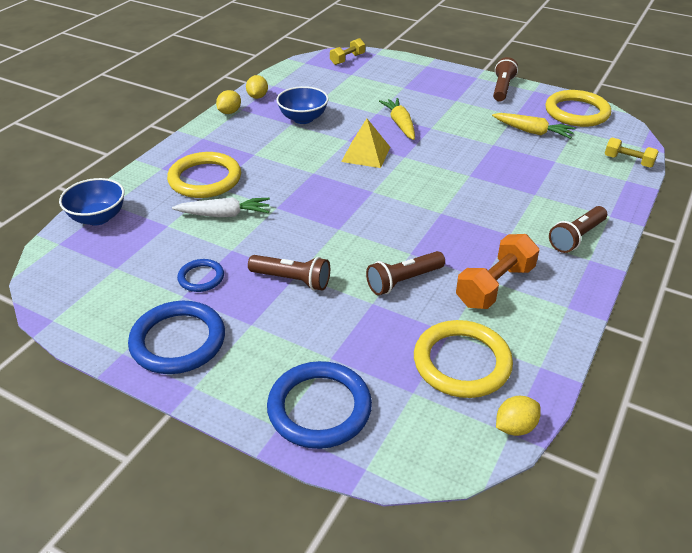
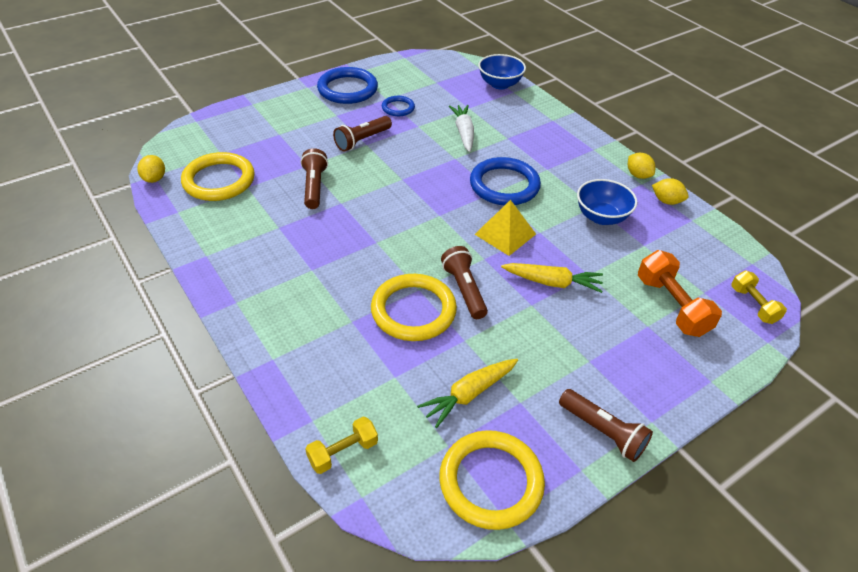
camera: 115 degrees right, 5 degrees up
yellow ring [167,152,241,198] -> yellow ring moved to [371,274,457,341]
white carrot [172,197,270,217] -> white carrot turned 150 degrees clockwise [449,105,474,152]
blue ring [267,361,372,449] -> blue ring moved to [470,157,541,206]
orange dumbbell [456,234,539,309] -> orange dumbbell moved to [638,250,722,337]
brown flashlight [549,206,607,253] -> brown flashlight moved to [441,246,488,319]

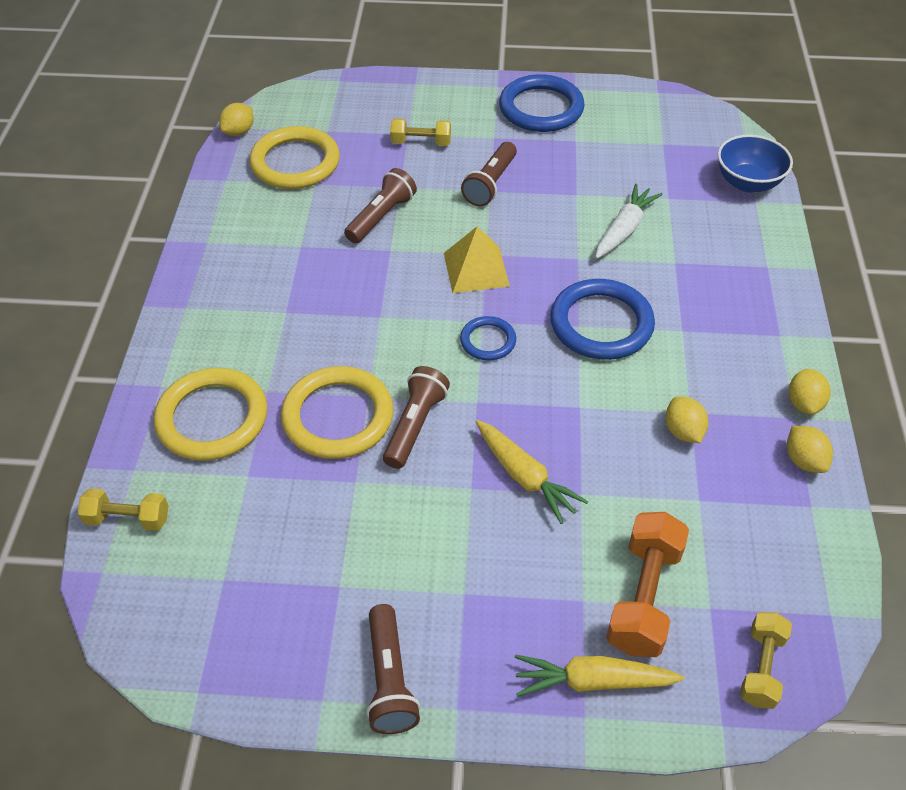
camera: 40 degrees right, 5 degrees up
brown flashlight [333,116,392,151] -> brown flashlight turned 60 degrees counterclockwise [461,142,517,206]
blue ring [382,96,415,116] -> blue ring moved to [460,316,516,361]
yellow carrot [417,359,518,428] -> yellow carrot moved to [515,655,684,697]
yellow ring [439,430,545,530] -> yellow ring moved to [154,368,267,461]
yellow pyramid [474,200,536,256] -> yellow pyramid moved to [444,226,510,293]
blue bowl [577,179,637,225] -> yellow lemon [666,397,708,443]
none -> yellow dumbbell [390,118,451,146]

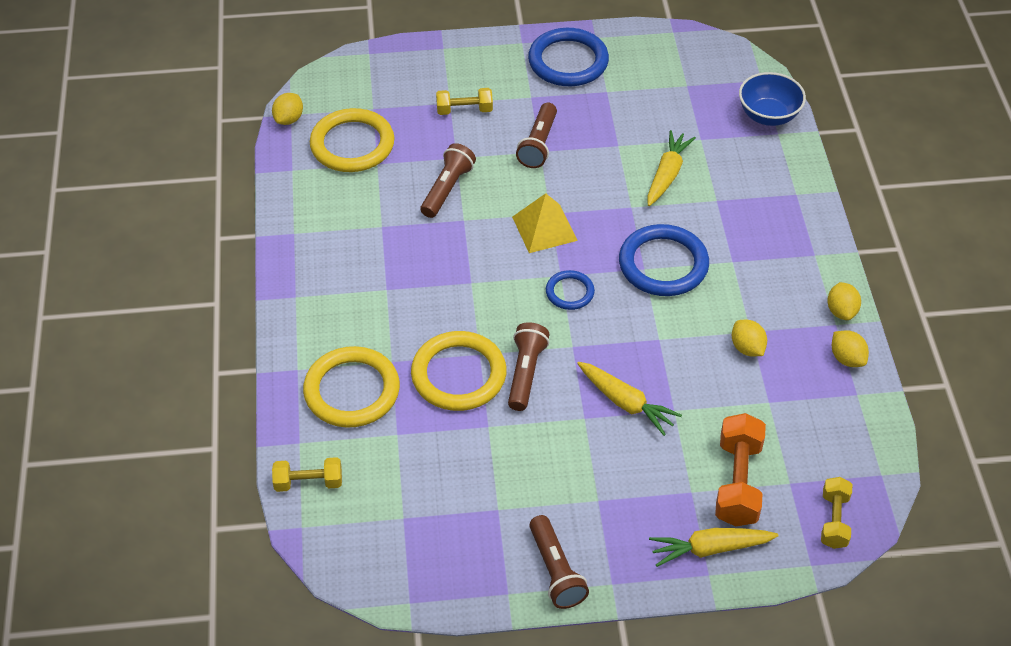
camera: 10 degrees left, 0 degrees up
white carrot [595,184,663,259] -> yellow carrot [647,130,696,206]

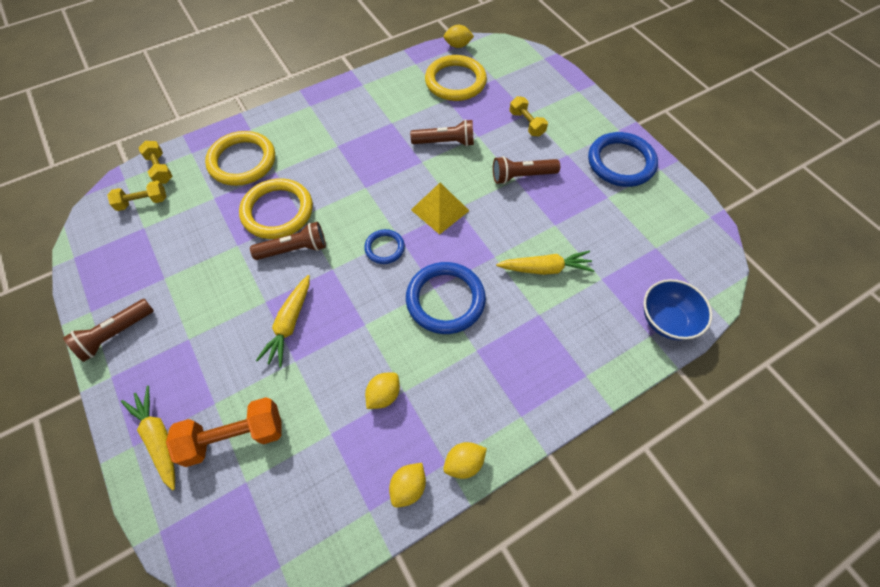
camera: 65 degrees right, 10 degrees up
yellow dumbbell [821,477,852,549] -> yellow dumbbell moved to [107,180,167,211]

